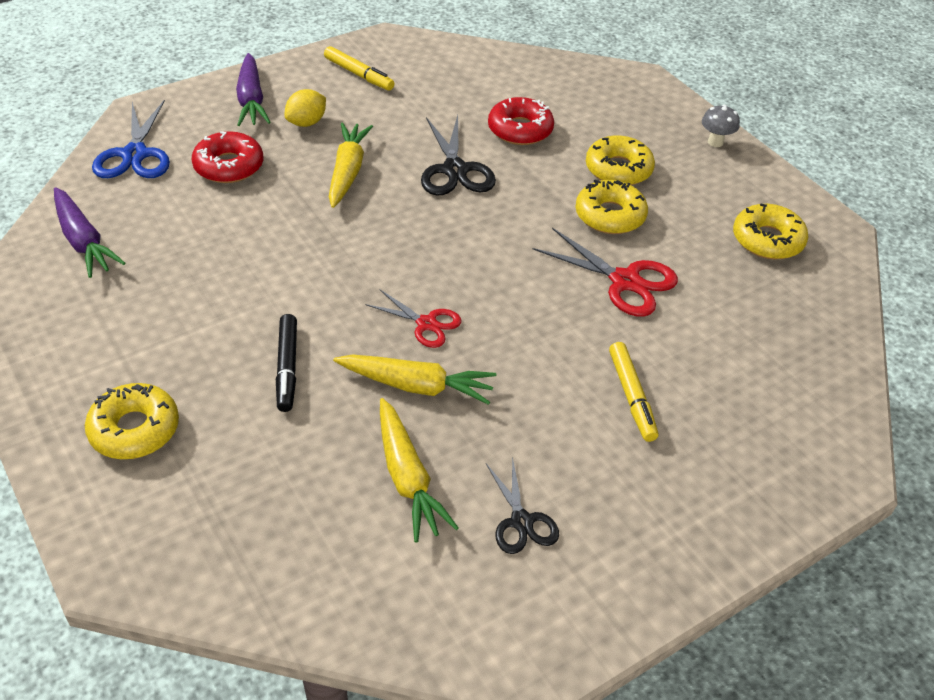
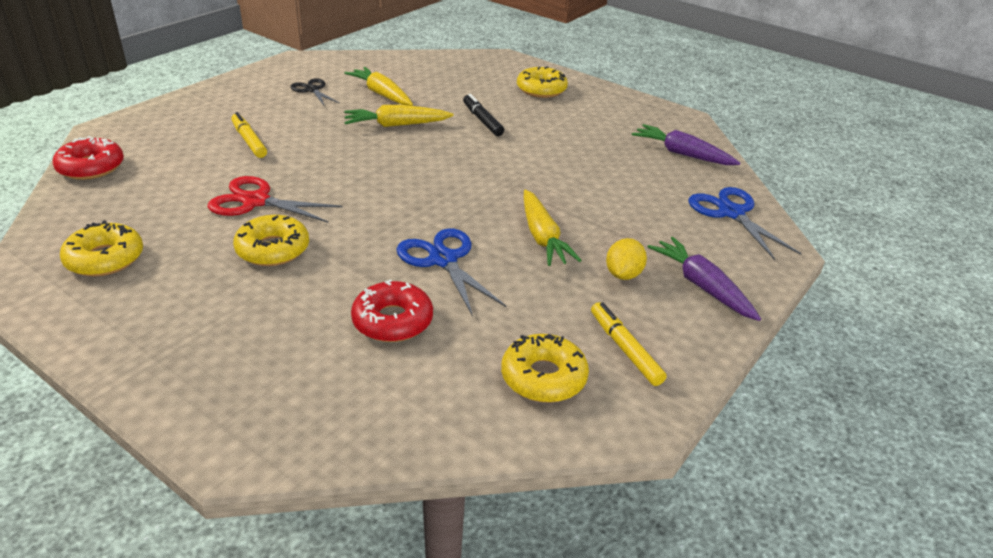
camera: 160 degrees right, 10 degrees down
red donut [192,131,263,183] -> red donut moved to [52,136,124,180]
yellow marker [324,46,395,91] -> yellow marker turned 45 degrees clockwise [591,302,667,386]
red scissors [366,289,461,348] -> none
black scissors [421,115,496,195] -> blue scissors [396,228,506,317]
yellow donut [586,136,655,185] -> yellow donut moved to [501,334,589,403]
grey mushroom [702,105,740,147] -> none

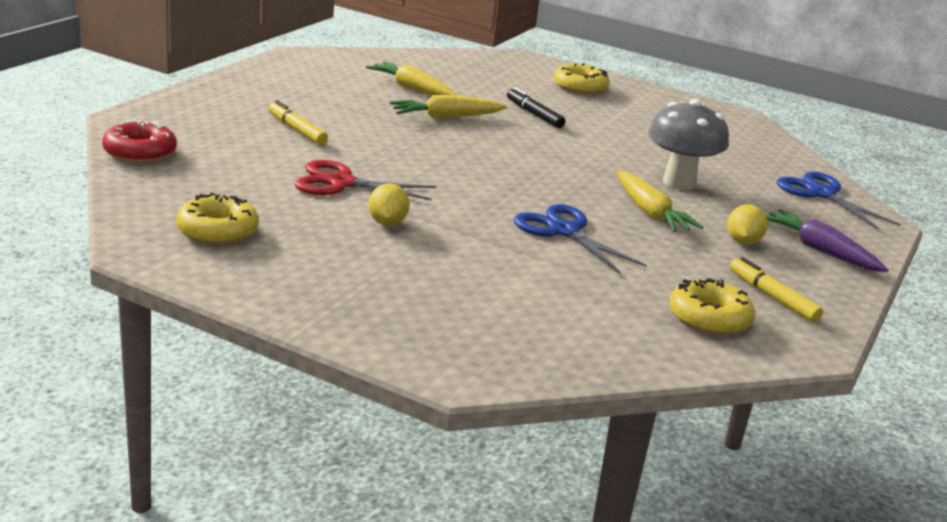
camera: 10 degrees left, 10 degrees down
yellow donut [233,215,309,266] -> yellow lemon [368,183,410,226]
black scissors [290,78,339,105] -> none
red donut [351,279,433,342] -> none
purple carrot [632,124,740,165] -> none
none -> grey mushroom [648,99,729,190]

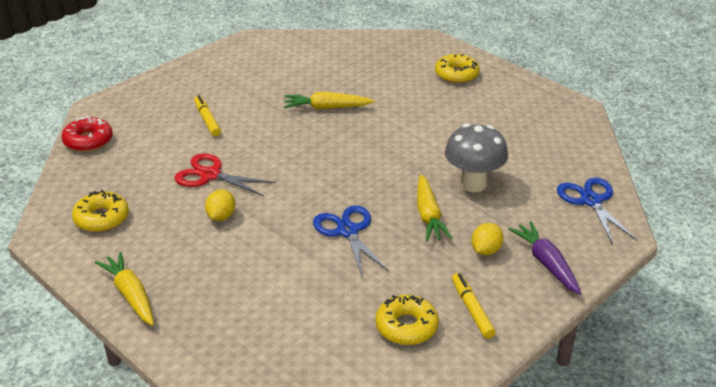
camera: 20 degrees right, 10 degrees up
yellow carrot [366,61,458,96] -> yellow carrot moved to [95,252,154,326]
black marker [507,87,565,128] -> none

